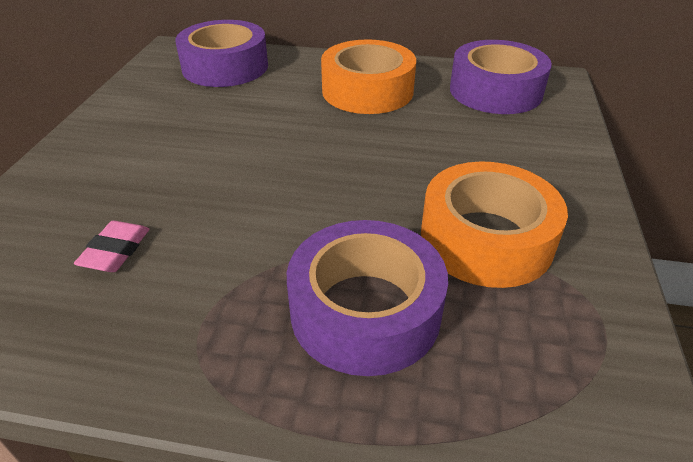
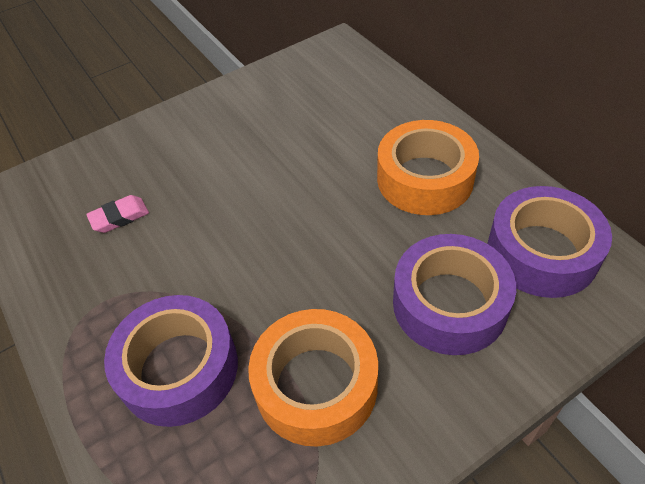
camera: 50 degrees right, 10 degrees up
purple tape [175,20,268,87] -> purple tape moved to [393,234,516,355]

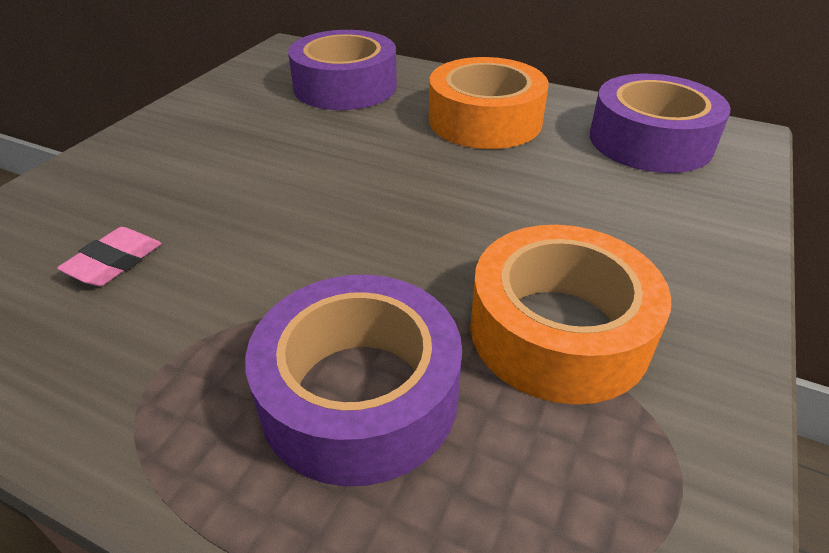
camera: 35 degrees left, 10 degrees down
purple tape [393,234,516,355] -> purple tape moved to [288,30,397,110]

